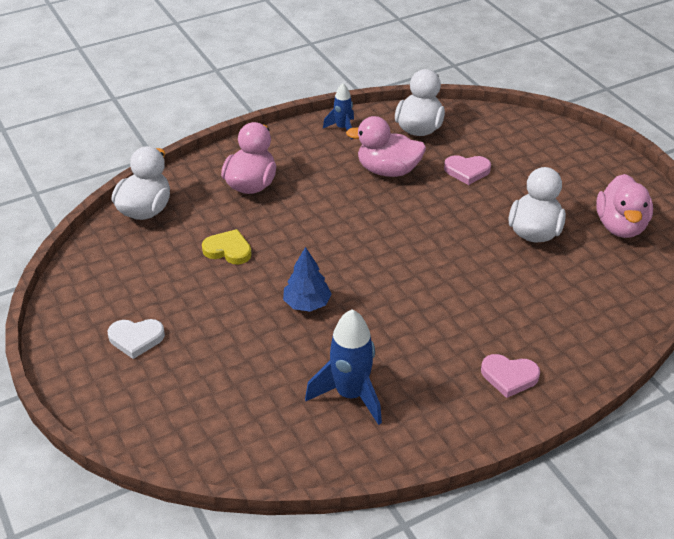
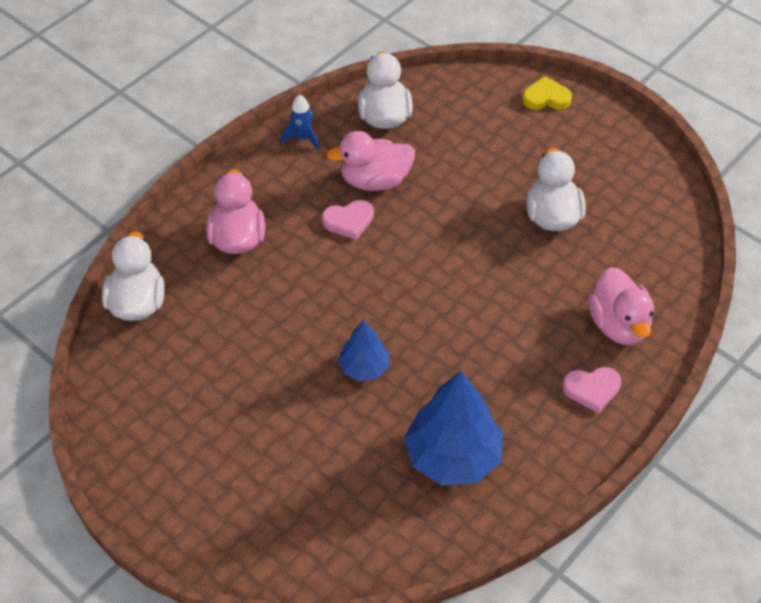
camera: 20 degrees left, 10 degrees up
white heart [108,319,165,359] -> none
yellow heart [202,229,252,265] -> yellow heart moved to [522,76,572,110]
blue rocket [305,309,382,425] -> blue tree [404,371,503,485]
pink heart [444,155,491,185] -> pink heart moved to [322,200,374,240]
pink duck [596,174,653,238] -> pink duck moved to [588,267,654,345]

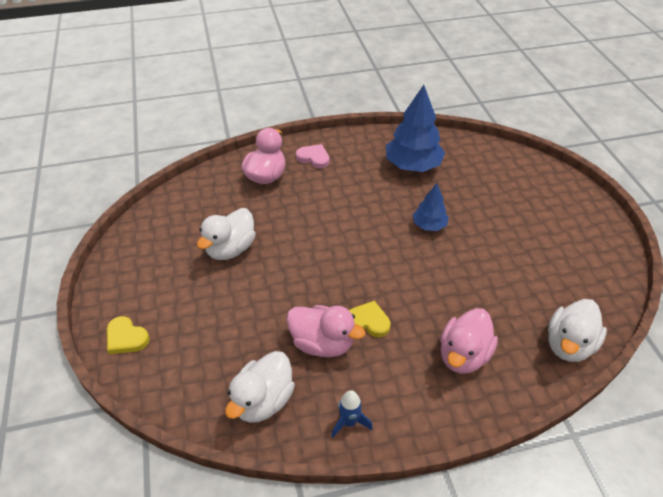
camera: 145 degrees left, 5 degrees down
pink heart [322,200,374,240] -> yellow heart [349,301,391,337]

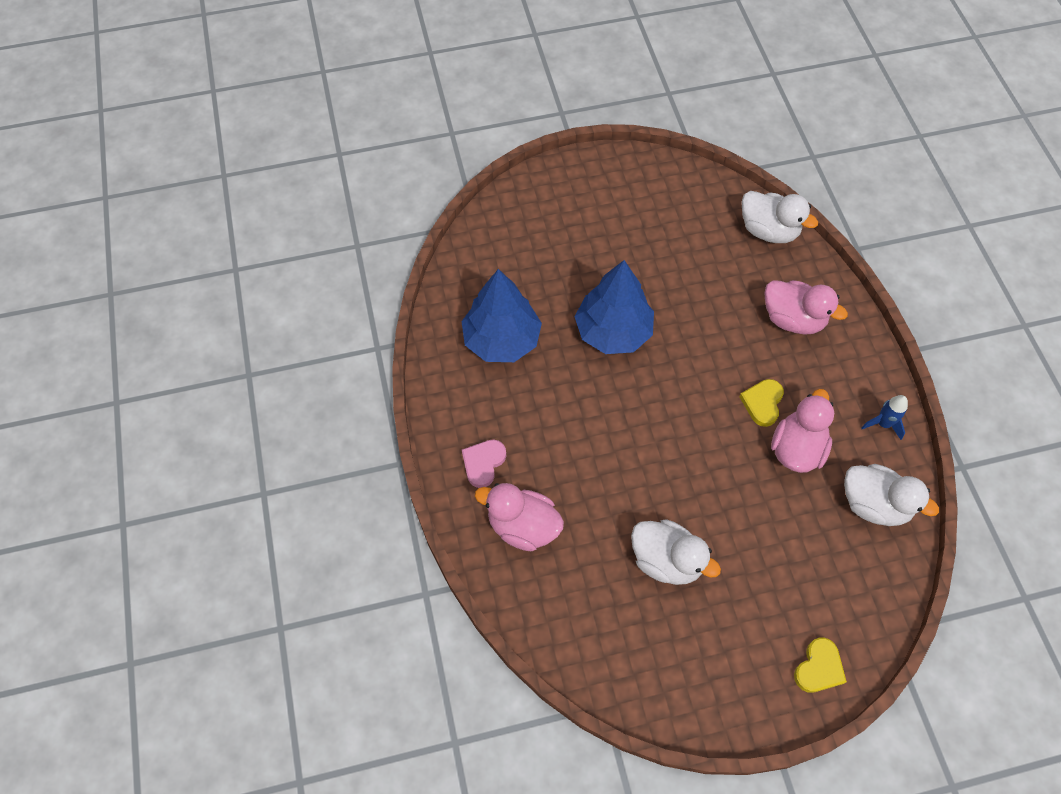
camera: 90 degrees left, 15 degrees up
blue tree [412,183,449,231] -> blue tree [574,260,654,354], size x1.81

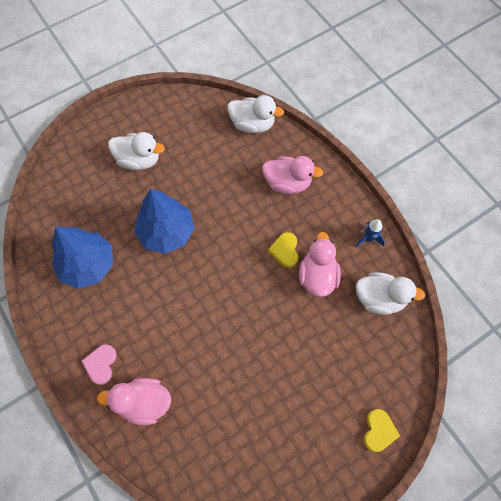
camera: 20 degrees left, 5 degrees up
white duck [631,519,721,585] -> white duck moved to [108,132,165,170]

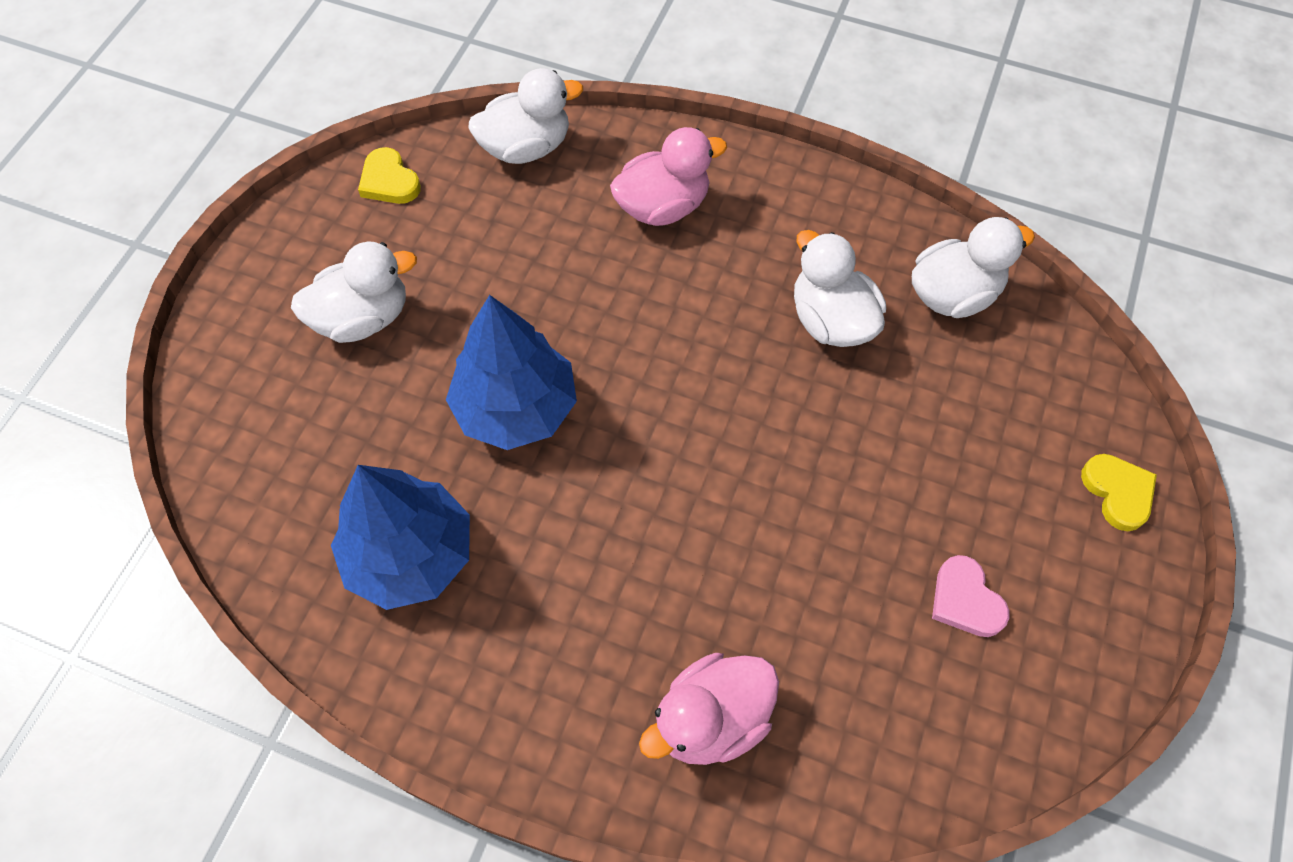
camera: 35 degrees left, 5 degrees down
pink heart [81,344,117,385] -> pink heart moved to [932,555,1010,637]
yellow heart [268,232,298,268] -> yellow heart moved to [358,147,421,204]
pink duck [299,232,341,297] -> white duck [794,230,886,347]
blue rocket [355,219,385,247] -> none

